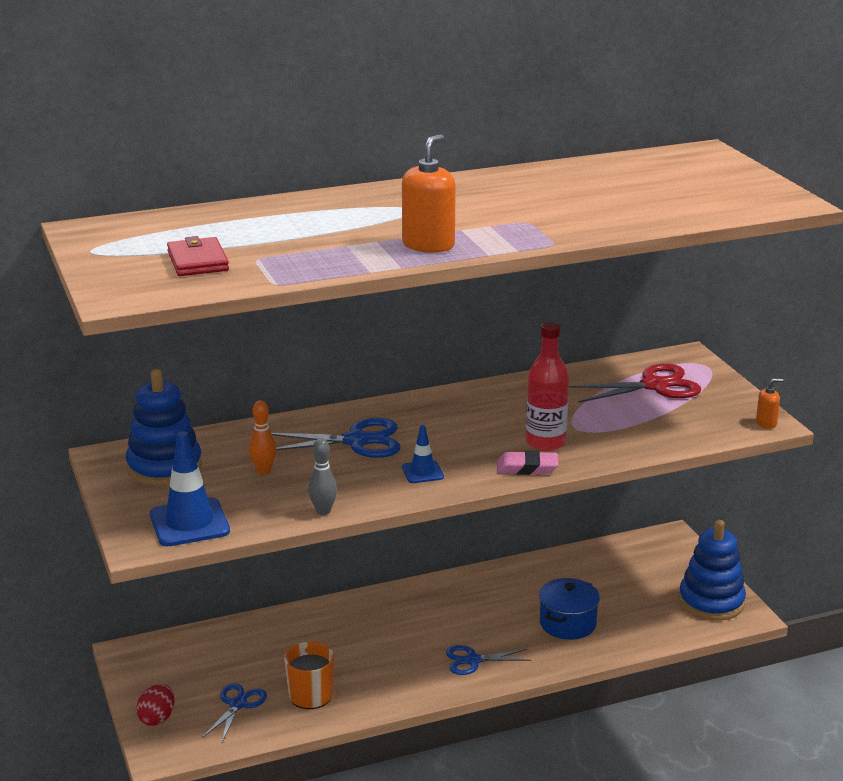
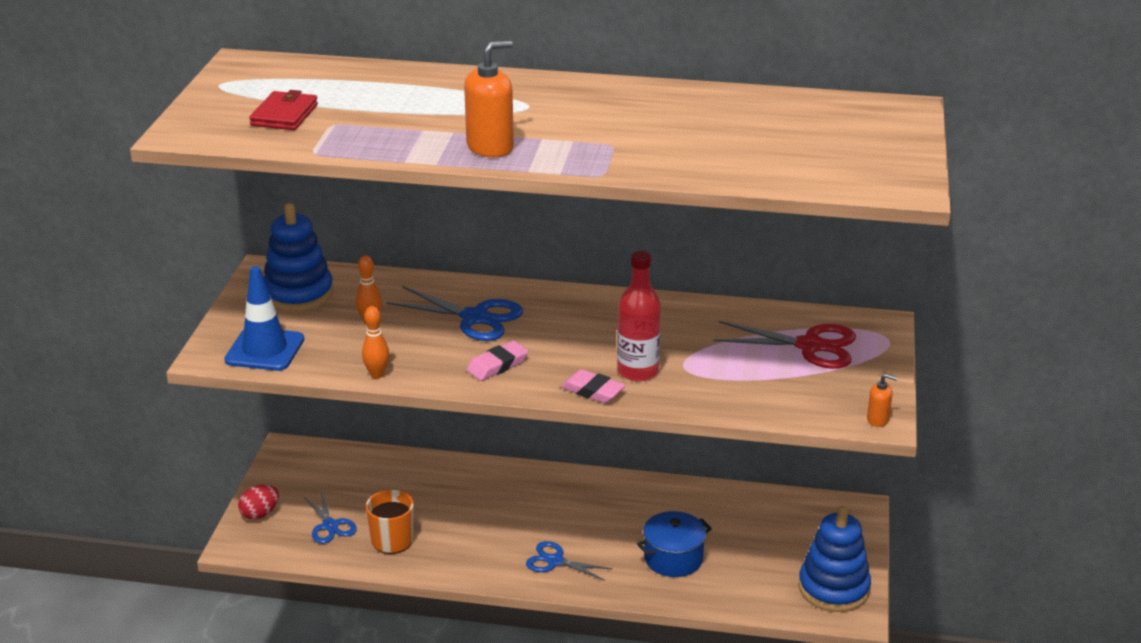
camera: 30 degrees right, 5 degrees up
blue scissors [202,683,267,742] -> blue scissors turned 105 degrees clockwise [303,490,357,544]
grey bowling pin [309,438,337,515] -> orange bowling pin [362,306,389,378]
blue traffic cone [402,425,444,483] -> pink eraser [466,341,528,381]

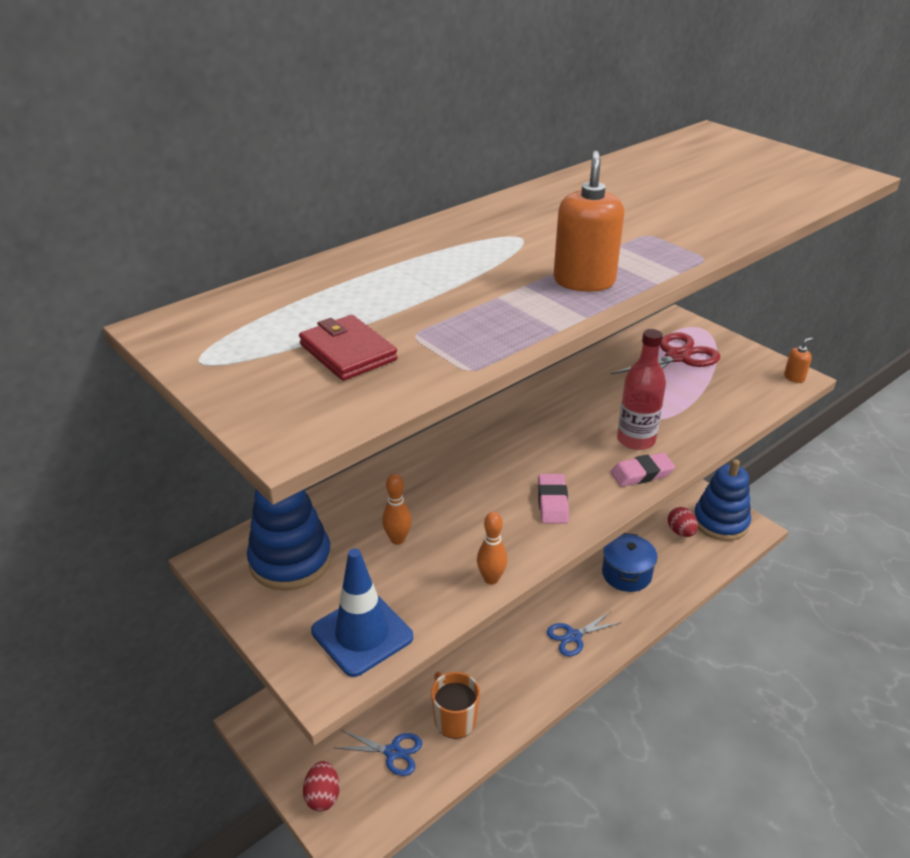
camera: 50 degrees left, 5 degrees up
blue scissors [386,286,523,341] -> none
none -> red egg [668,507,698,537]

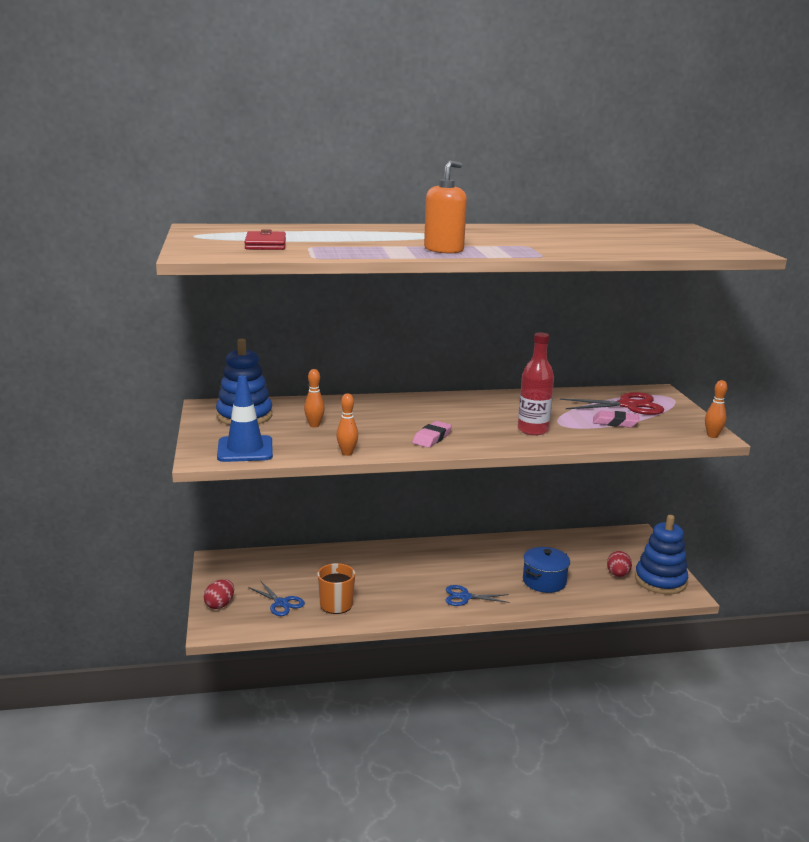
camera: 30 degrees right, 15 degrees down
pink eraser [610,453,675,487] -> pink eraser moved to [593,410,639,428]
orange soap dispenser [784,337,813,383] -> orange bowling pin [705,380,727,438]

